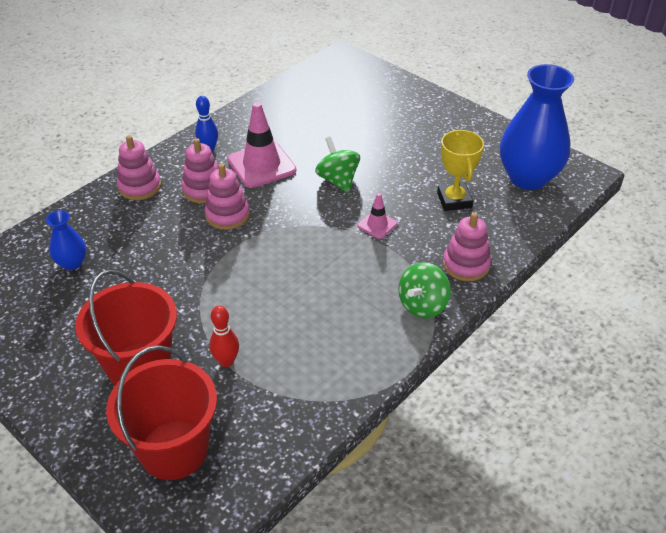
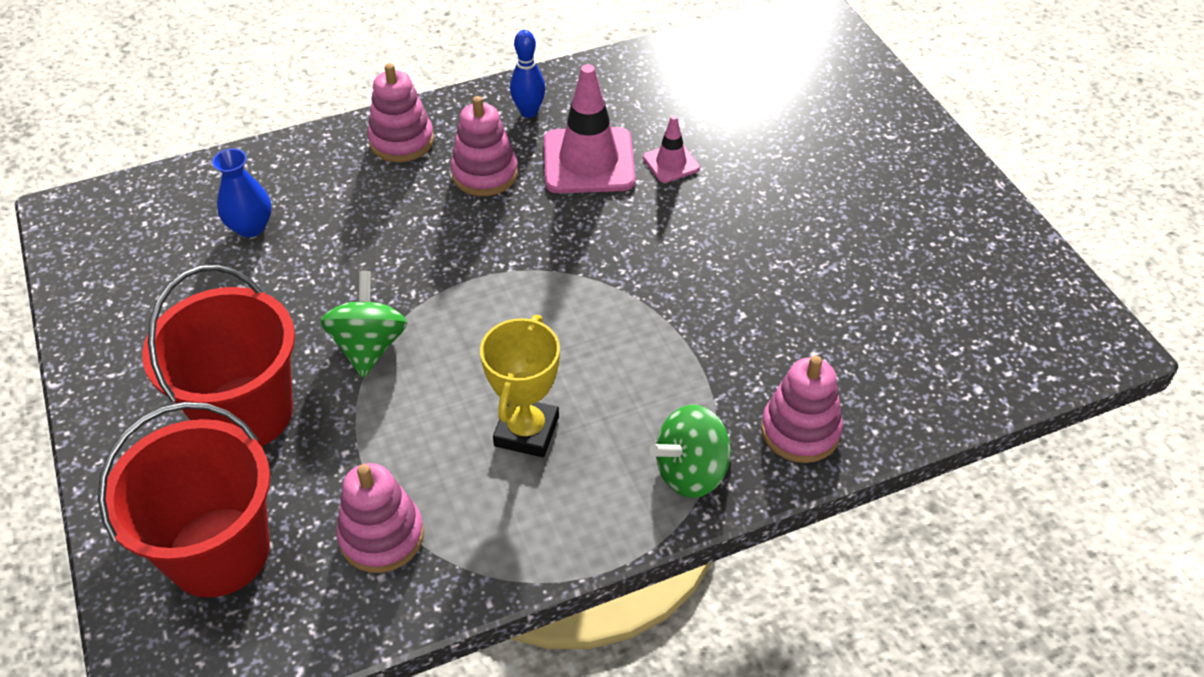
camera: 25 degrees right, 5 degrees up
pink stacking toy [205,163,250,230] -> pink stacking toy moved to [336,463,424,573]
red bowling pin [209,306,239,367] -> none
green spinning top [315,136,360,193] -> green spinning top moved to [320,271,407,378]
pink traffic cone [358,193,397,239] -> pink traffic cone moved to [643,115,700,183]
yellow trophy [437,130,484,211] -> yellow trophy moved to [480,315,560,457]
blue vase [500,64,574,190] -> none

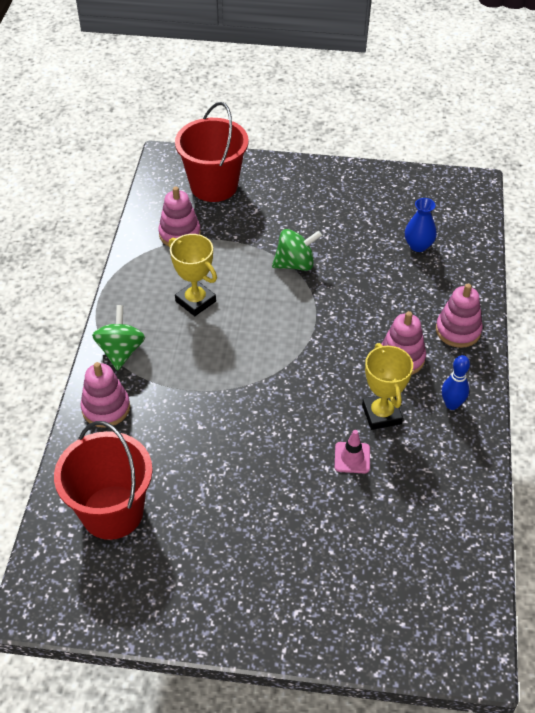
camera: 120 degrees right, 0 degrees up
red bucket [142,265,295,447] -> red bucket moved to [54,421,153,540]
green spinning top [320,271,407,378] -> green spinning top turned 45 degrees counterclockwise [272,229,322,271]
pink traffic cone [544,64,635,193] -> yellow trophy [362,343,413,430]

